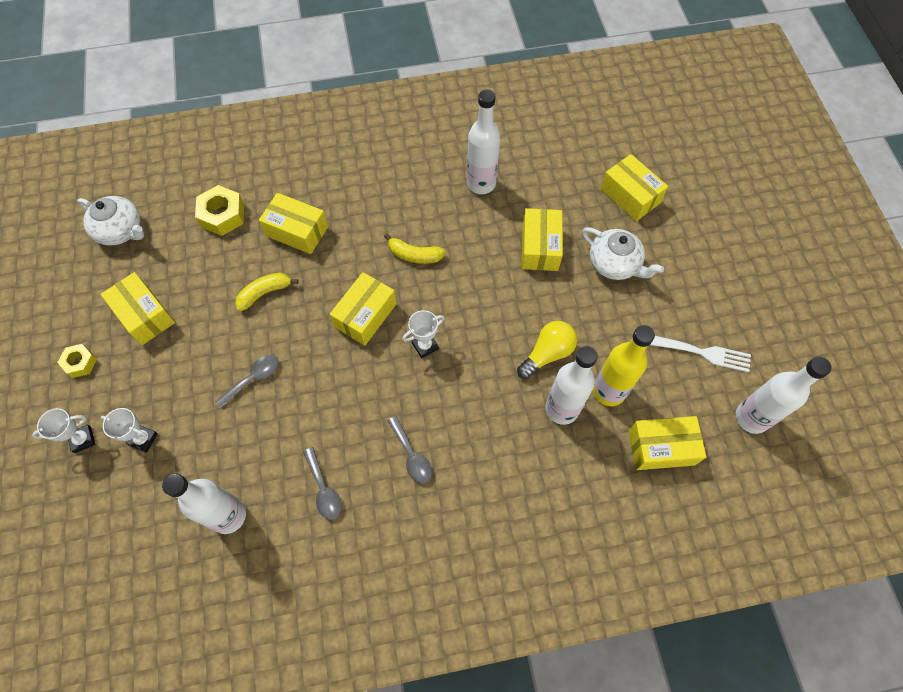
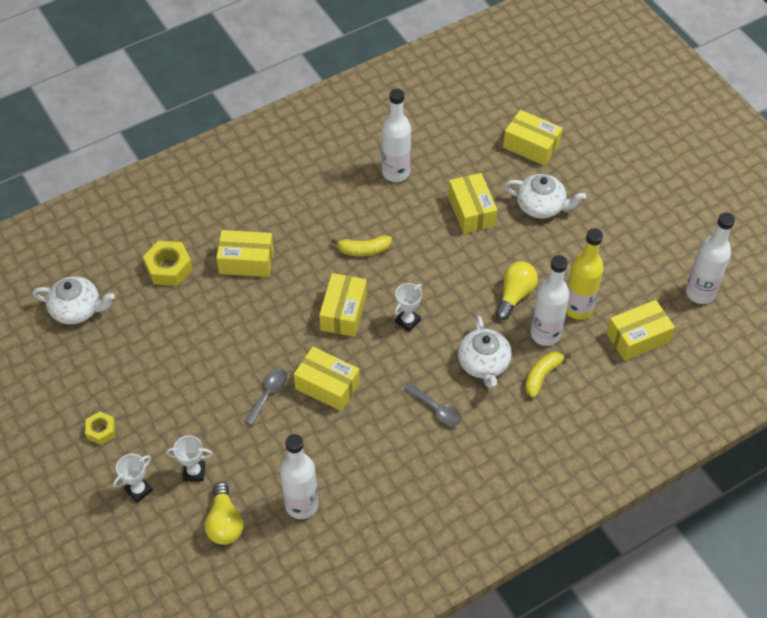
camera: 20 degrees left, 10 degrees down
yellow box [101,272,175,345] -> yellow box moved to [294,347,360,411]
yellow banana [235,272,299,311] -> yellow banana moved to [525,352,571,398]
grey spoon [303,447,342,520] -> none
white fork [650,336,751,372] -> none
none -> yellow light bulb [205,482,243,545]
none -> white teapot [458,316,512,388]

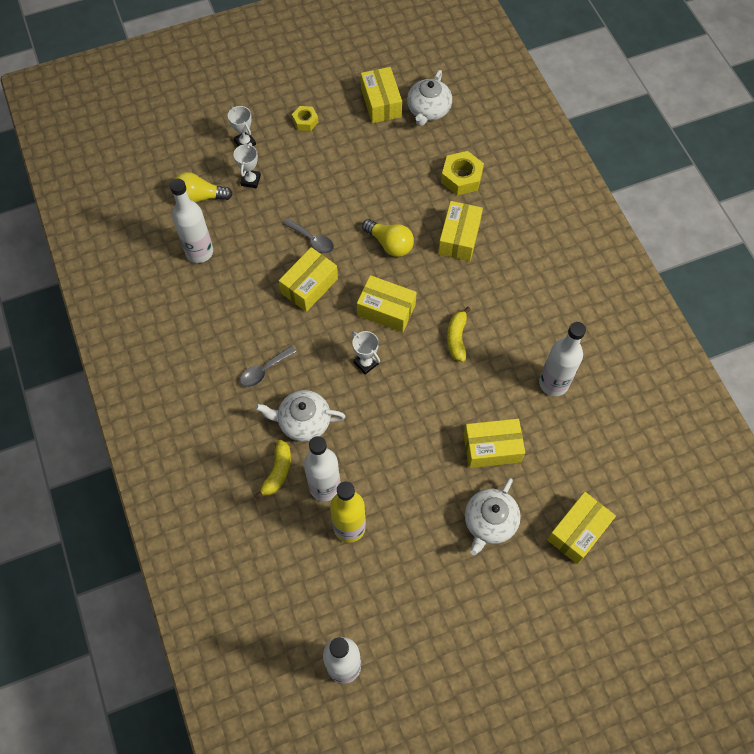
camera: 100 degrees right, 10 degrees up
yellow light bulb [496,261,538,320] -> yellow light bulb moved to [362,219,414,257]
yellow banana [525,352,571,398] -> yellow banana turned 60 degrees clockwise [254,440,291,499]
yellow box [606,300,675,361] -> yellow box moved to [361,67,402,123]

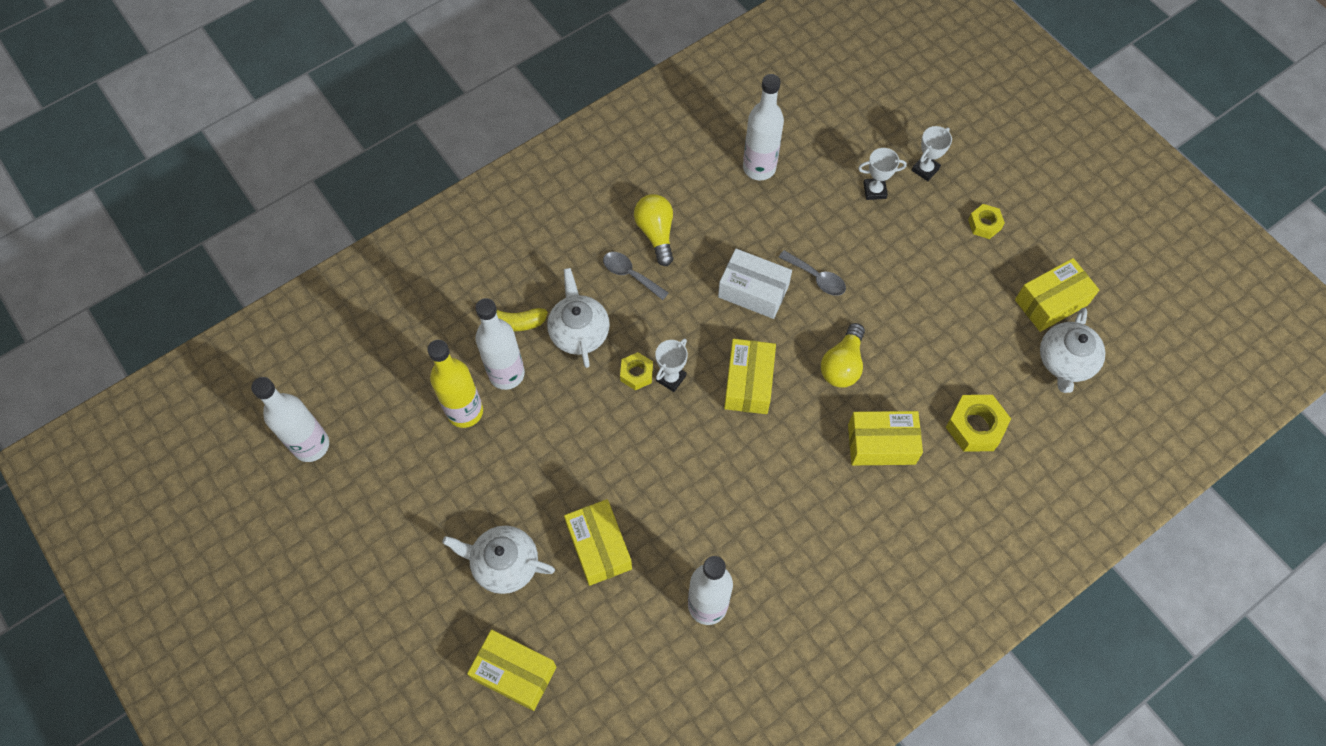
camera: 75 degrees right, 0 degrees up
yellow light bulb [173,172,233,203] -> yellow light bulb moved to [634,194,673,266]
yellow box [279,247,338,312] -> white box [718,249,792,319]
grey spoon [283,219,334,254] -> grey spoon turned 75 degrees counterclockwise [779,250,846,296]
white teapot [407,70,452,126] -> white teapot turned 75 degrees counterclockwise [1040,308,1105,393]
yellow banana [447,307,471,362] -> none
none -> yellow nut [620,352,653,390]

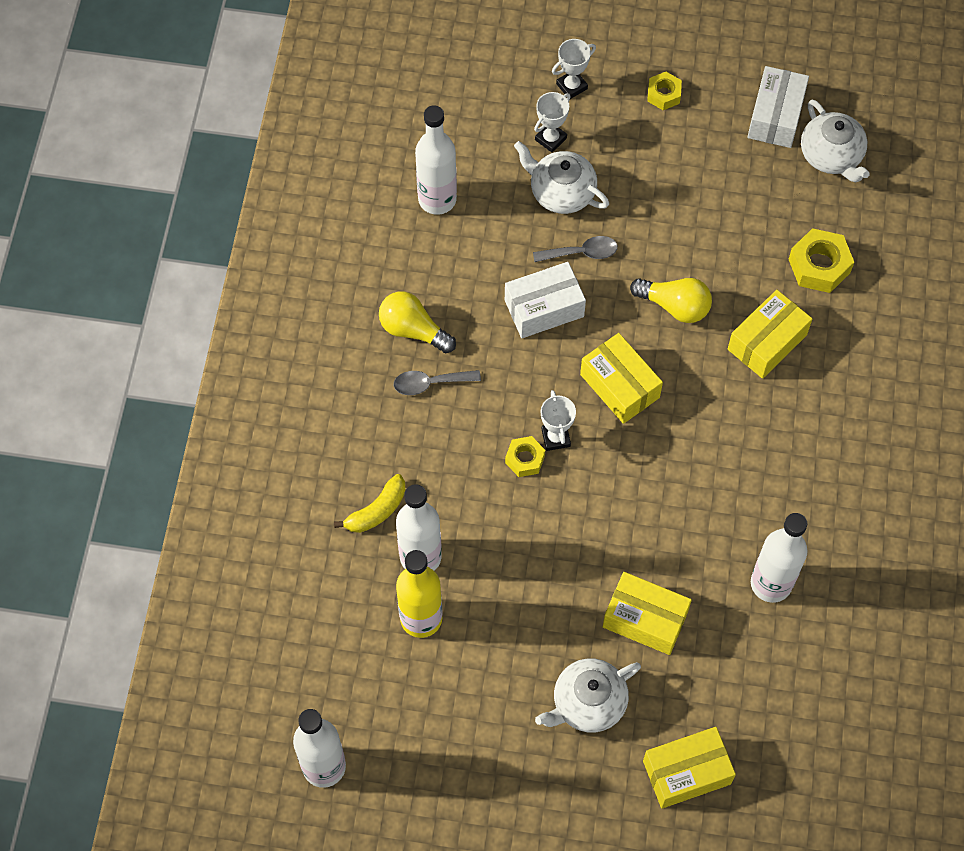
camera: 45 degrees left, 0 degrees up
white teapot [547,268,610,368] -> white teapot moved to [514,141,609,214]
yellow light bulb [821,323,865,388] -> yellow light bulb turned 45 degrees counterclockwise [630,278,712,323]
white trophy [912,126,952,181] -> white trophy turned 60 degrees clockwise [552,39,596,99]
yellow box [1015,258,1099,332] -> white box [747,66,809,148]

